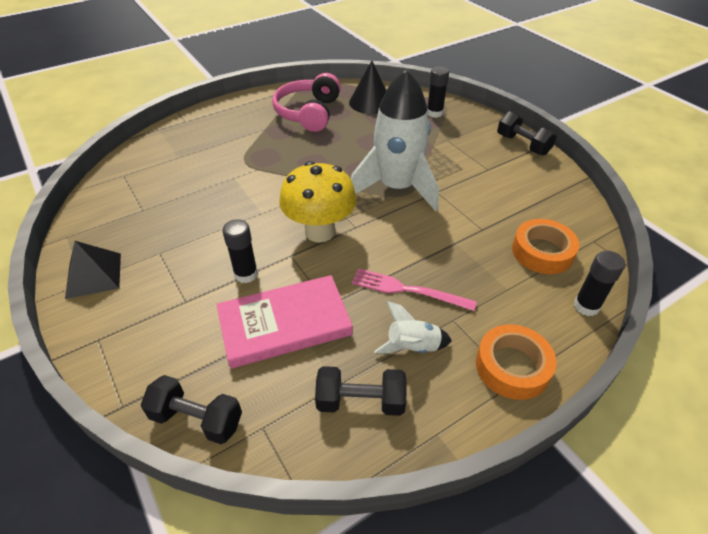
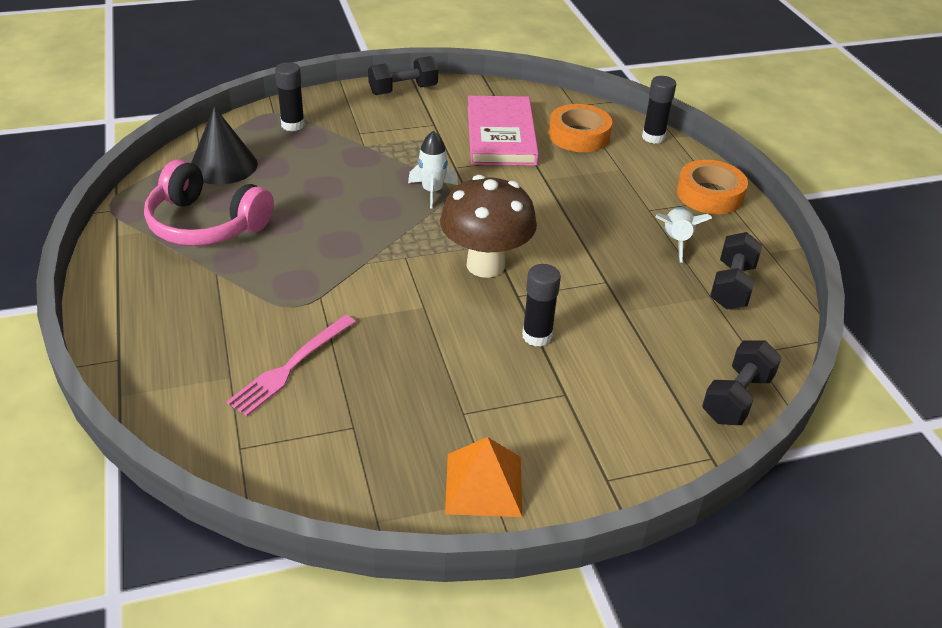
camera: 75 degrees left, 5 degrees down
black pyramid [65,241,121,299] -> orange pyramid [445,437,522,517]
pink book [216,275,353,369] -> pink book moved to [468,96,539,166]
yellow mushroom [279,161,357,243] -> brown mushroom [440,175,537,278]
white rocket [351,70,439,211] -> white rocket [408,131,458,208], size x0.45
pink fork [352,268,477,311] -> pink fork moved to [227,315,356,416]

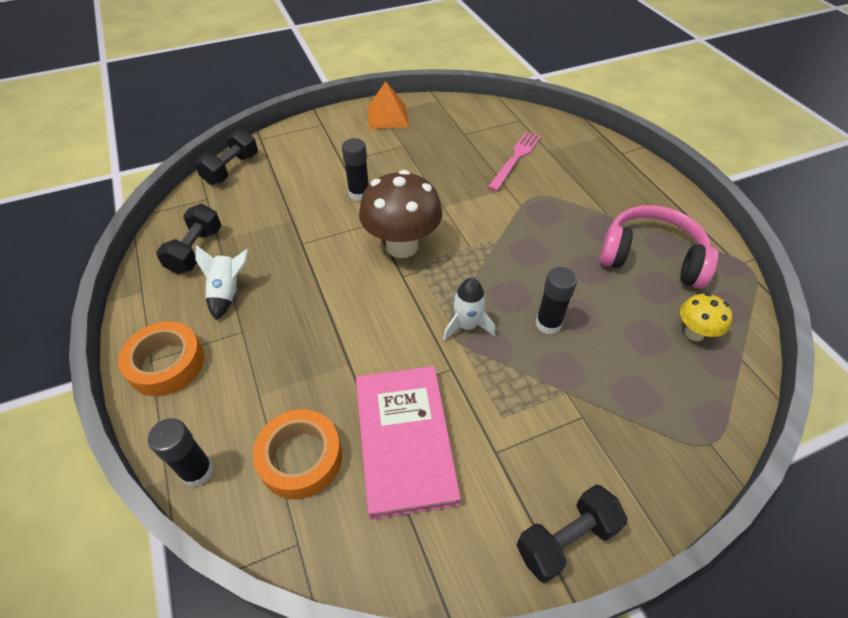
camera: 175 degrees right, 10 degrees up
black cone [191,107,258,185] -> yellow mushroom [680,293,733,341]
black glue stick [275,62,305,131] -> black glue stick moved to [536,267,577,334]

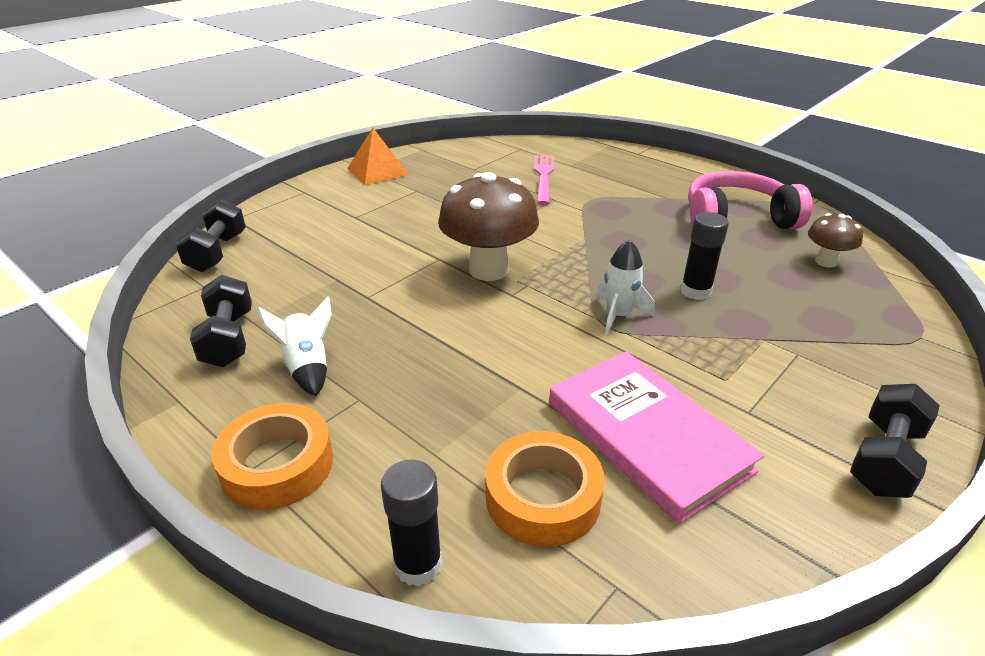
camera: 25 degrees left, 15 degrees down
black glue stick [342,138,369,201] -> none
yellow mushroom [680,293,733,341] -> brown mushroom [808,213,863,268]

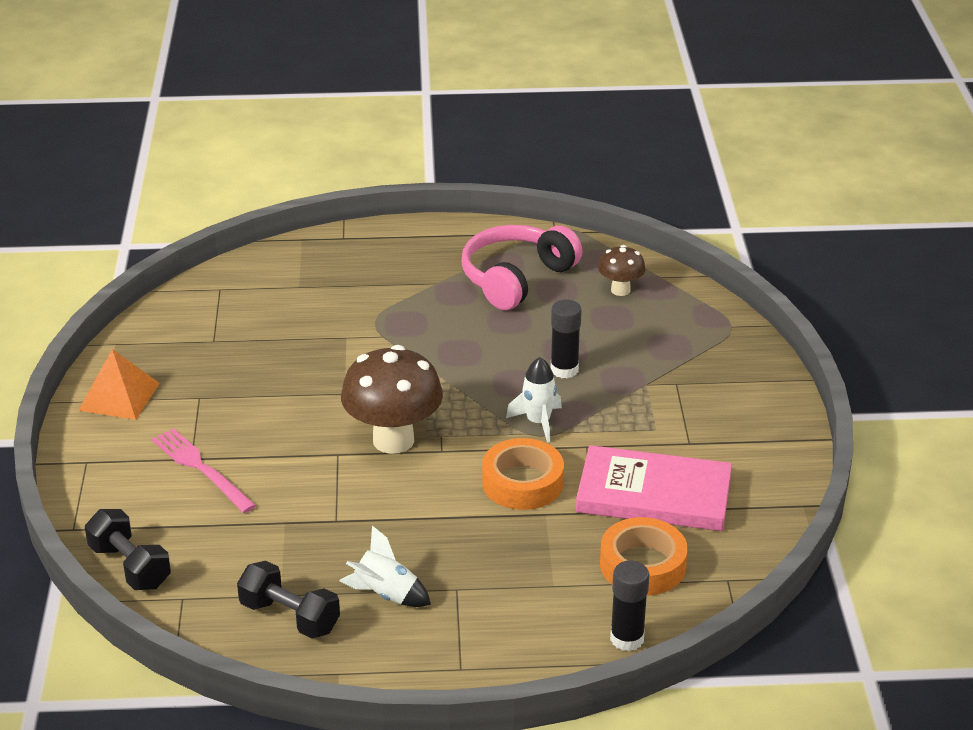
camera: 45 degrees left, 0 degrees up
orange tape [212,403,333,510] -> orange tape moved to [482,438,564,510]
pink fork [534,155,554,205] -> pink fork moved to [152,428,256,513]
black dumbbell [850,384,940,498] -> none

